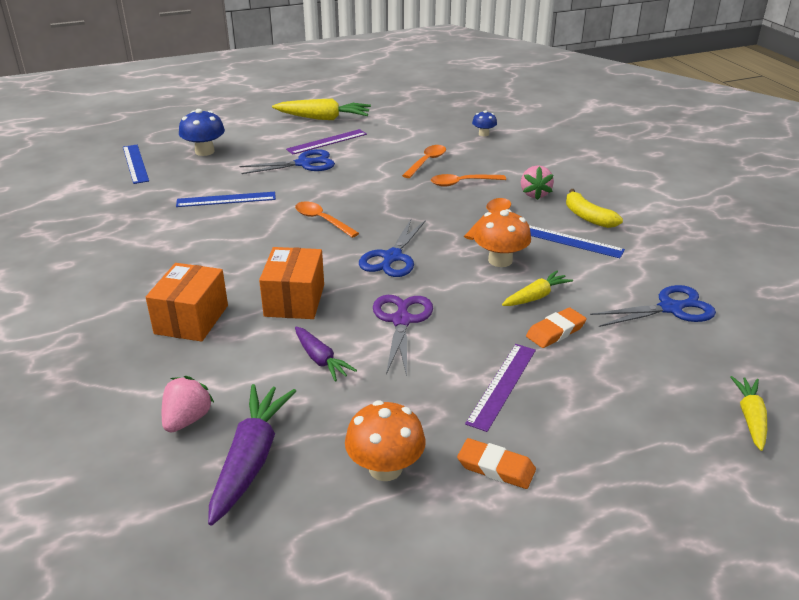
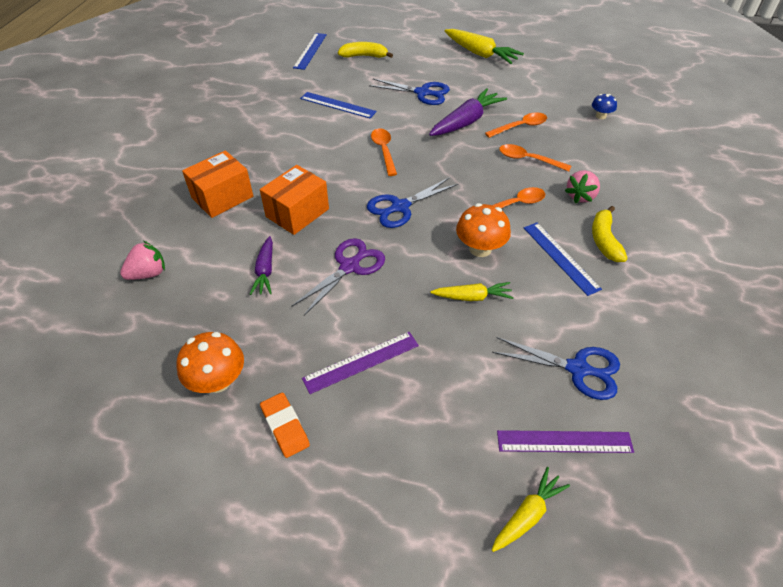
camera: 35 degrees right, 15 degrees up
blue mushroom [179,109,225,156] -> yellow banana [338,42,393,58]
purple carrot [208,384,296,526] -> purple carrot moved to [429,88,507,136]
purple ruler [286,129,367,154] -> purple ruler moved to [497,430,634,453]
orange eraser [526,307,587,348] -> none

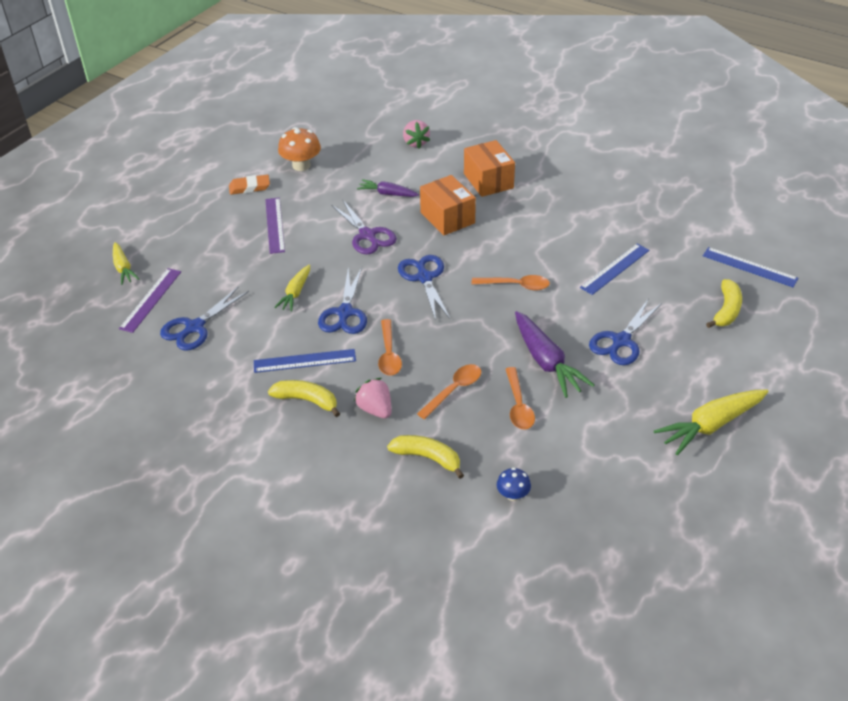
camera: 110 degrees right, 5 degrees down
orange mushroom [456,203,511,257] -> blue scissors [318,267,367,334]
none -> yellow banana [387,435,464,479]

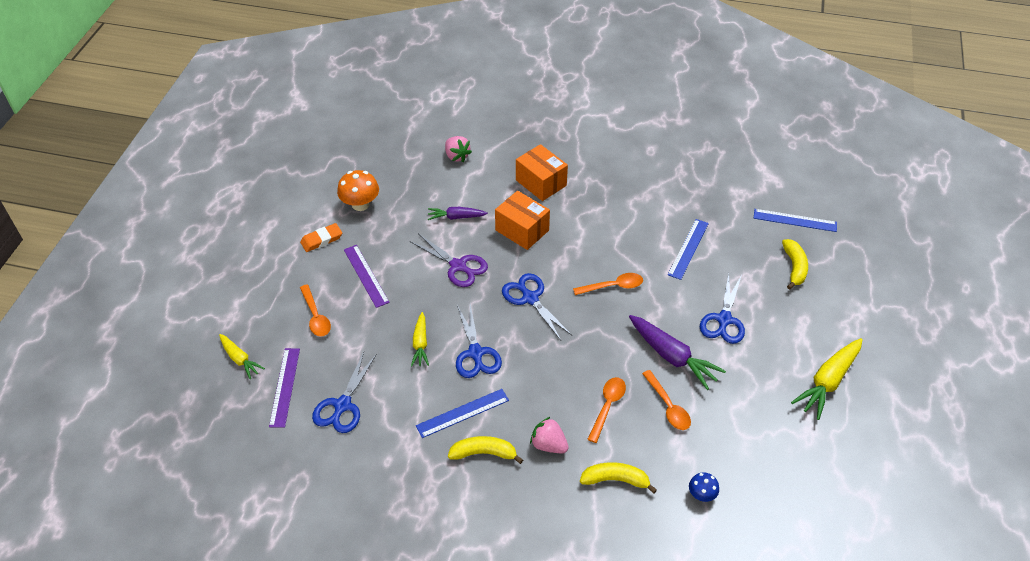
camera: 20 degrees left, 5 degrees up
orange spoon [378,319,402,376] -> orange spoon moved to [300,284,331,337]

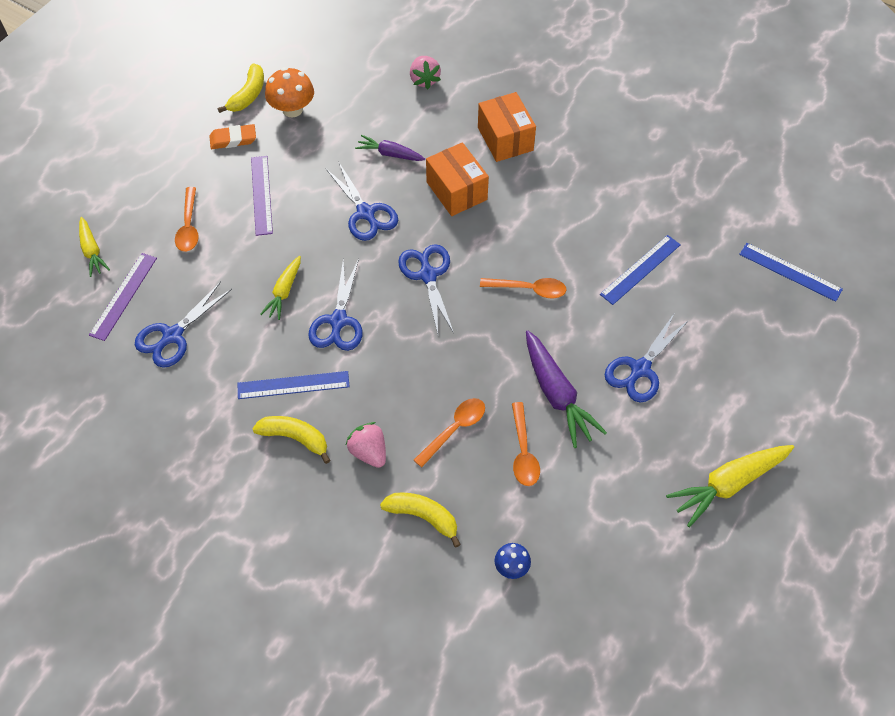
camera: 20 degrees right, 10 degrees up
purple scissors [410,233,488,287] -> blue scissors [326,161,398,241]
yellow banana [782,239,808,290] -> yellow banana moved to [218,63,264,113]

